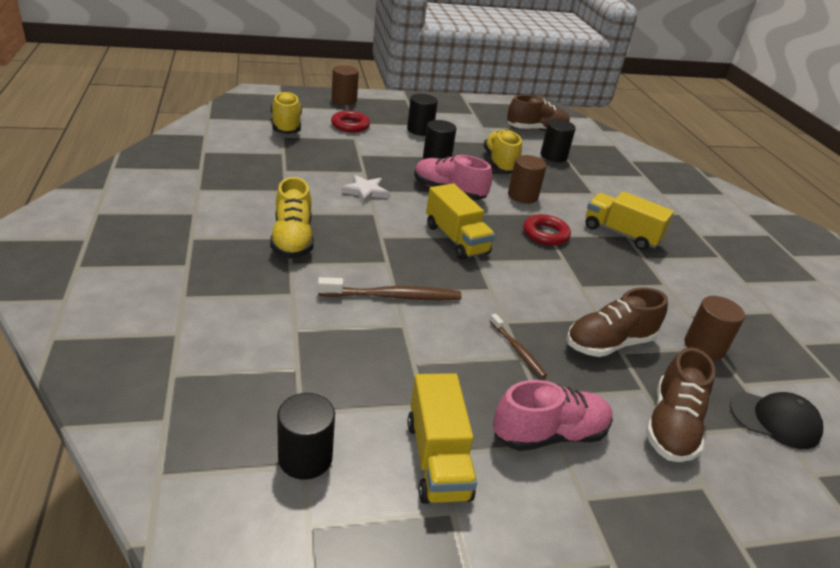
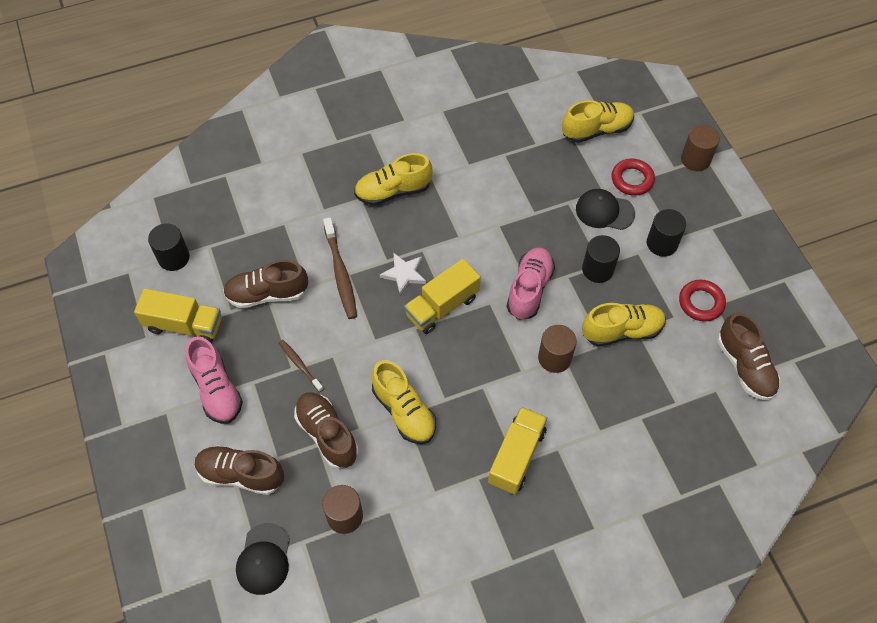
camera: 85 degrees right, 25 degrees up
white star [341,175,389,204] -> white star moved to [380,252,426,295]
yellow truck [407,373,477,504] -> yellow truck turned 150 degrees counterclockwise [134,289,222,343]
brown toothbrush [490,314,547,378] -> brown toothbrush turned 90 degrees clockwise [279,340,324,392]
red ring [523,214,571,246] -> red ring moved to [679,280,726,322]
black cylinder [540,119,576,162] -> none
none -> brown shoe [223,260,308,308]
none -> yellow shoe [372,360,436,444]
none -> black cap [576,189,635,230]

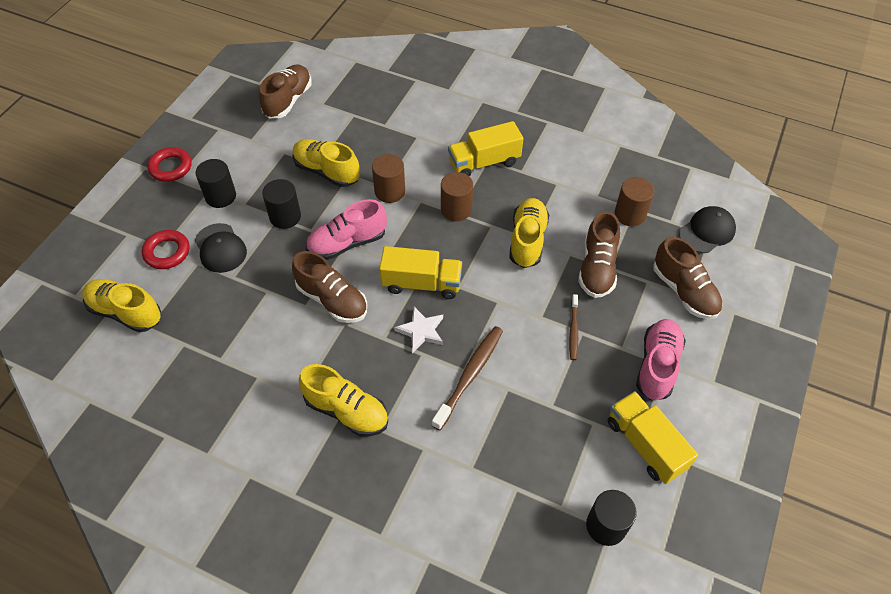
camera: 135 degrees left, 5 degrees down
brown shoe [223,260,308,308] -> brown shoe moved to [292,251,367,323]
red ring [679,280,726,322] -> red ring moved to [147,147,192,182]
brown cylinder [681,125,720,171] -> brown cylinder moved to [441,172,473,221]

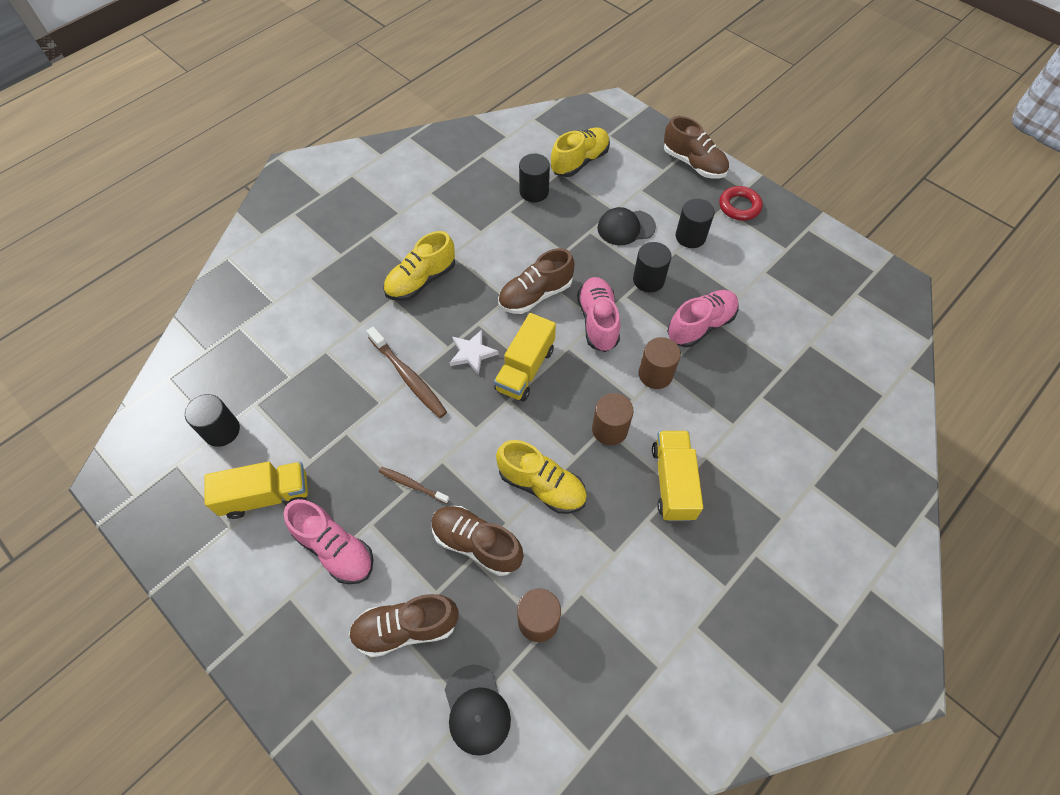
camera: 110 degrees right, 5 degrees up
red ring [142,230,189,269] -> none
brown shoe [259,64,312,118] -> brown shoe moved to [664,116,729,179]
yellow shoe [293,139,360,187] -> pink shoe [667,290,739,347]
none -> black cylinder [519,154,550,202]

